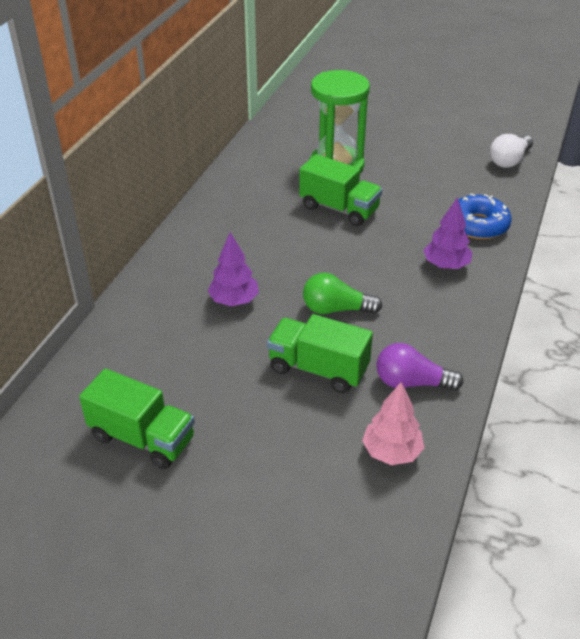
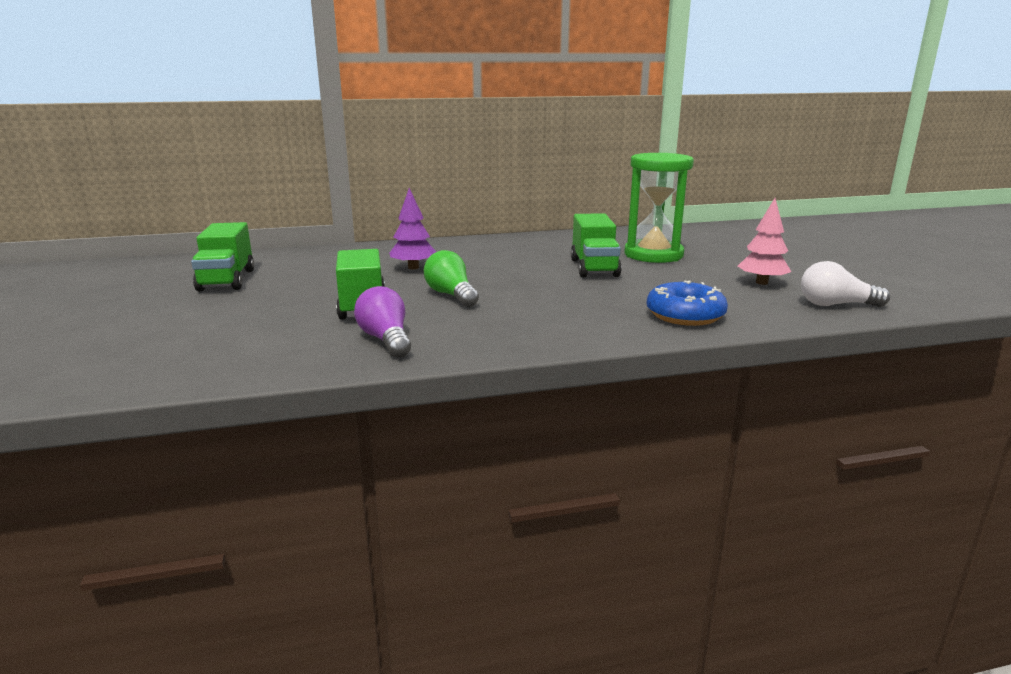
camera: 55 degrees right, 20 degrees down
pink tree [362,382,424,465] -> pink tree moved to [738,198,791,285]
purple tree [424,197,473,269] -> none

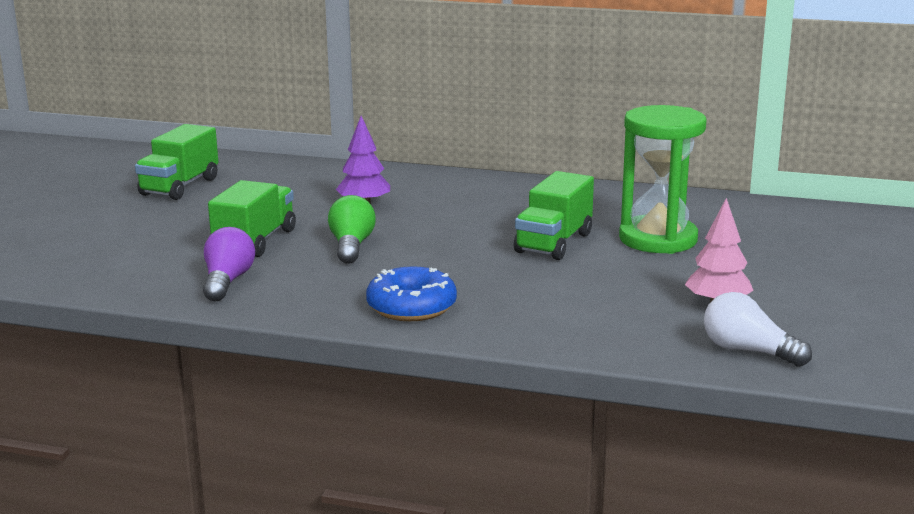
camera: 30 degrees right, 0 degrees up
blue donut [646,280,728,326] -> blue donut moved to [366,266,457,321]

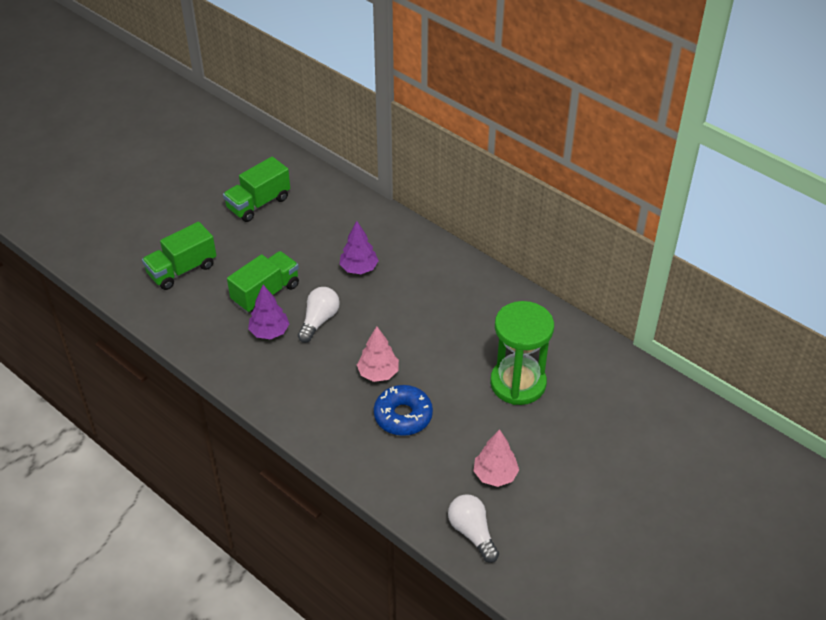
camera: 25 degrees right, 25 degrees up
purple light bulb [203,227,255,301] -> none
green light bulb [328,195,376,264] -> white light bulb [298,287,340,343]
blue donut [366,266,457,321] -> blue donut moved to [374,385,433,436]
green truck [514,171,594,260] -> green truck moved to [142,222,216,290]
none -> purple tree [248,285,289,339]
none -> pink tree [357,326,399,382]

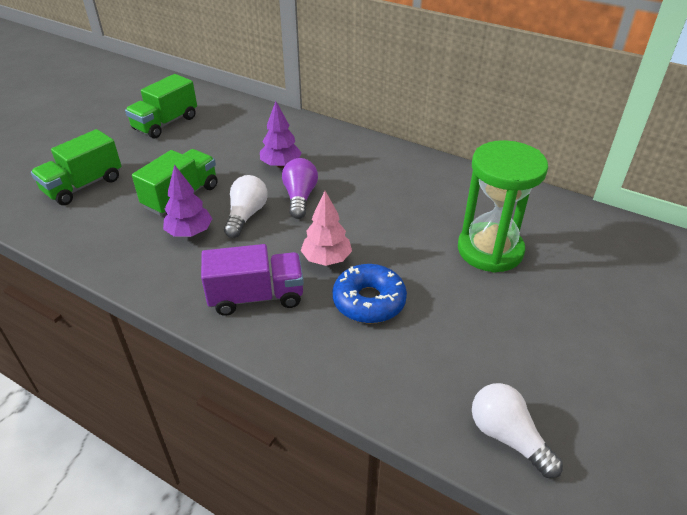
camera: 10 degrees left, 5 degrees down
pink tree [473,429,519,487] -> none
none -> purple truck [201,244,304,316]
none -> purple light bulb [282,158,318,219]

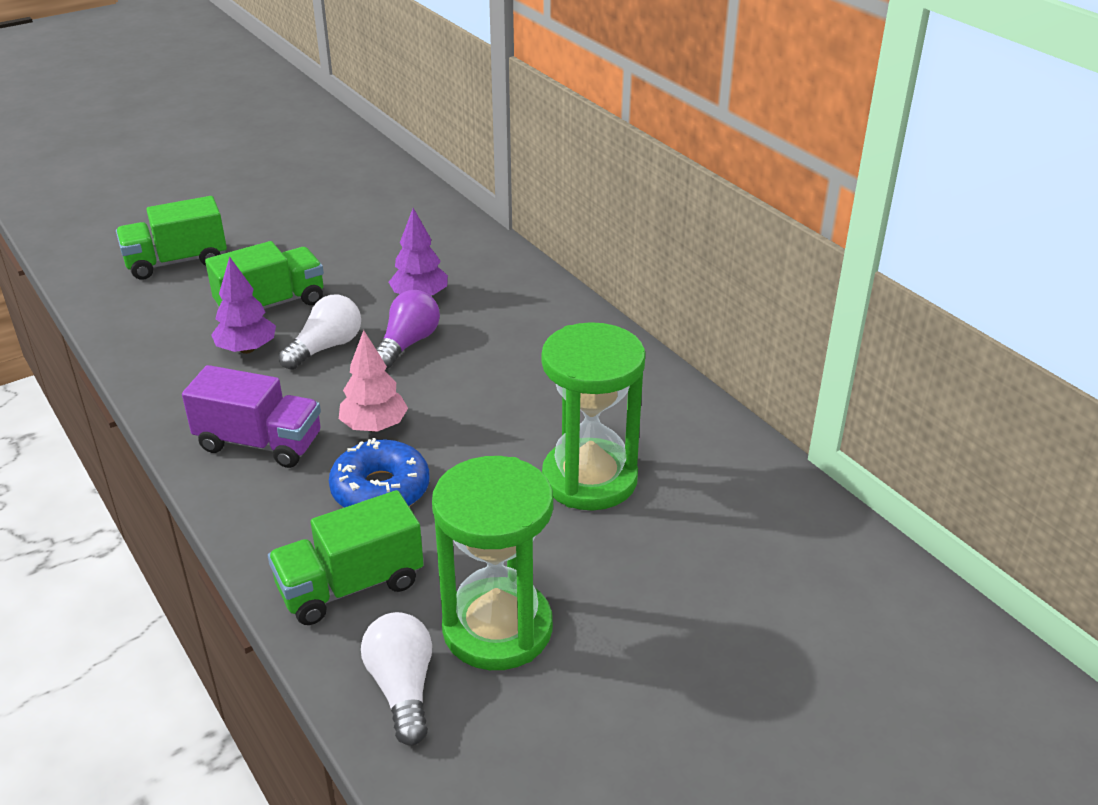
camera: 25 degrees right, 5 degrees down
green truck [125,74,197,139] -> green truck moved to [268,490,424,625]
none -> green hourglass [432,456,553,670]

